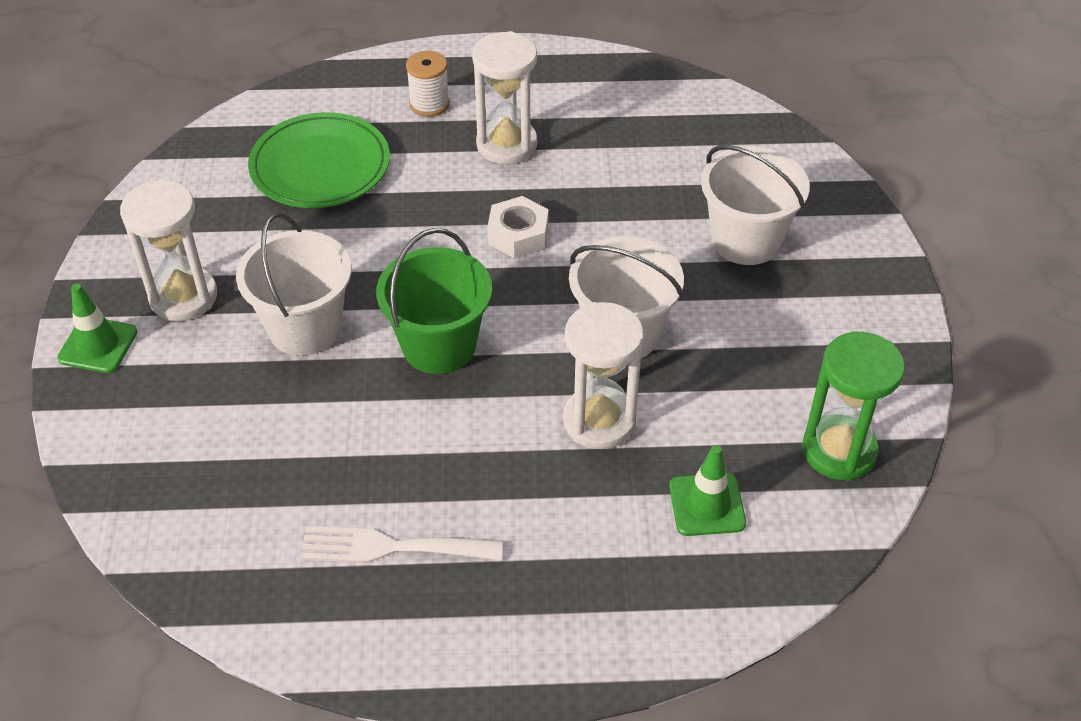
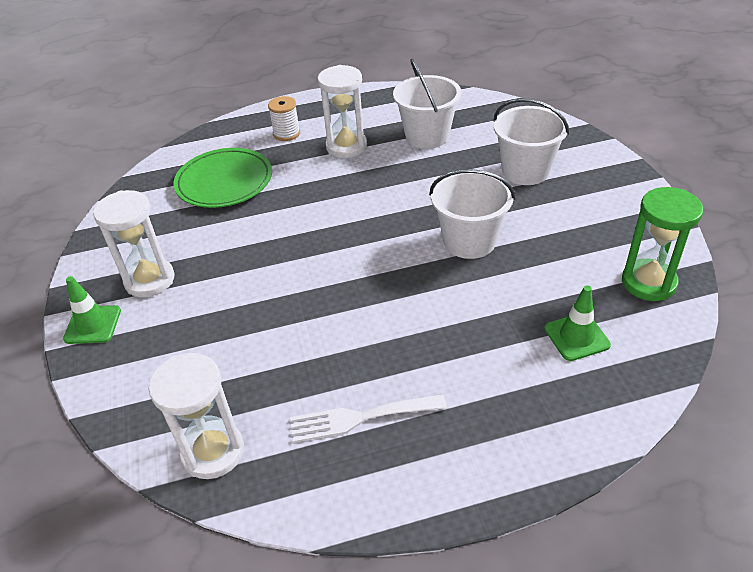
camera: 10 degrees left, 5 degrees down
white bucket [236,212,351,356] -> white bucket moved to [393,59,461,149]
green bucket [376,228,492,374] -> none
white nut [487,196,549,258] -> none
white hourglass [563,302,644,449] -> white hourglass moved to [149,353,244,479]

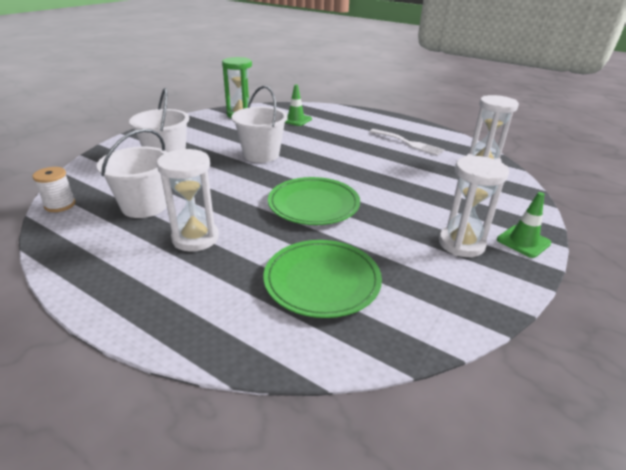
camera: 135 degrees left, 10 degrees down
white spool [268,96,300,141] -> white spool moved to [32,167,76,212]
none -> green plate [268,177,360,225]

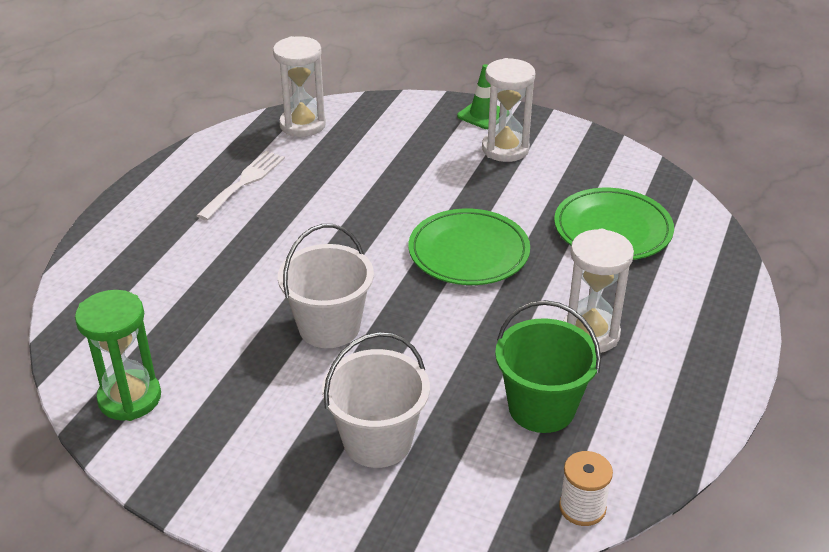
camera: 100 degrees left, 5 degrees up
white bucket [97,129,168,218] -> green bucket [495,300,601,433]
green traffic cone [285,84,312,126] -> none

